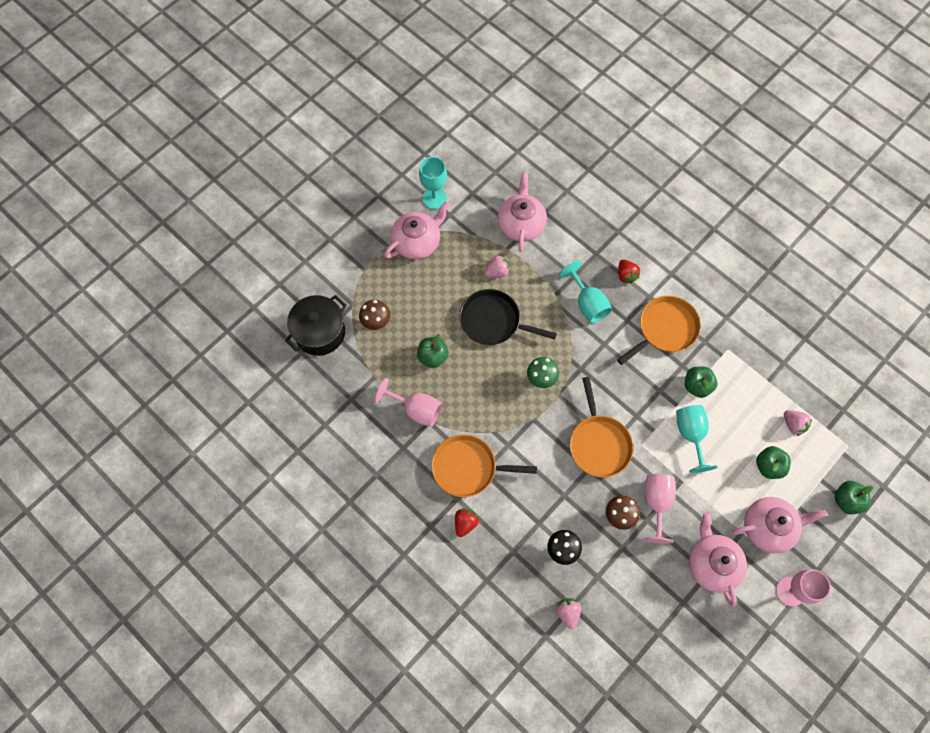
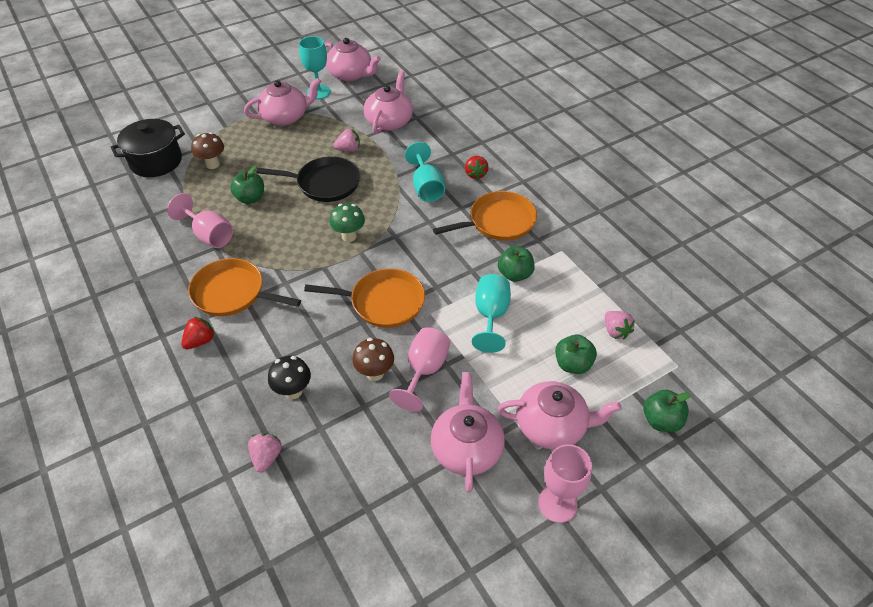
camera: 15 degrees right, 20 degrees down
black pan [460,289,557,345] -> black pan turned 150 degrees clockwise [256,156,360,202]
orange pan [570,377,633,478] -> orange pan turned 90 degrees counterclockwise [304,268,425,328]
none -> pink teapot [324,38,381,81]

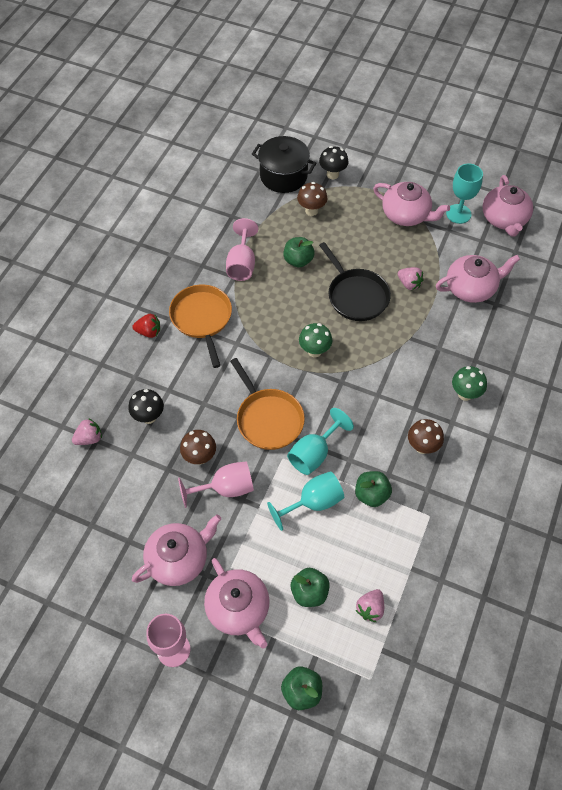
camera: 55 degrees right, 10 degrees up
turquoise goblet [405,142,445,202] -> turquoise goblet moved to [287,408,354,475]
orange pan [433,191,537,241] -> brown mushroom [408,419,444,454]
red strawberry [465,156,489,180] -> green mushroom [452,366,487,401]
none -> black mushroom [319,146,349,179]

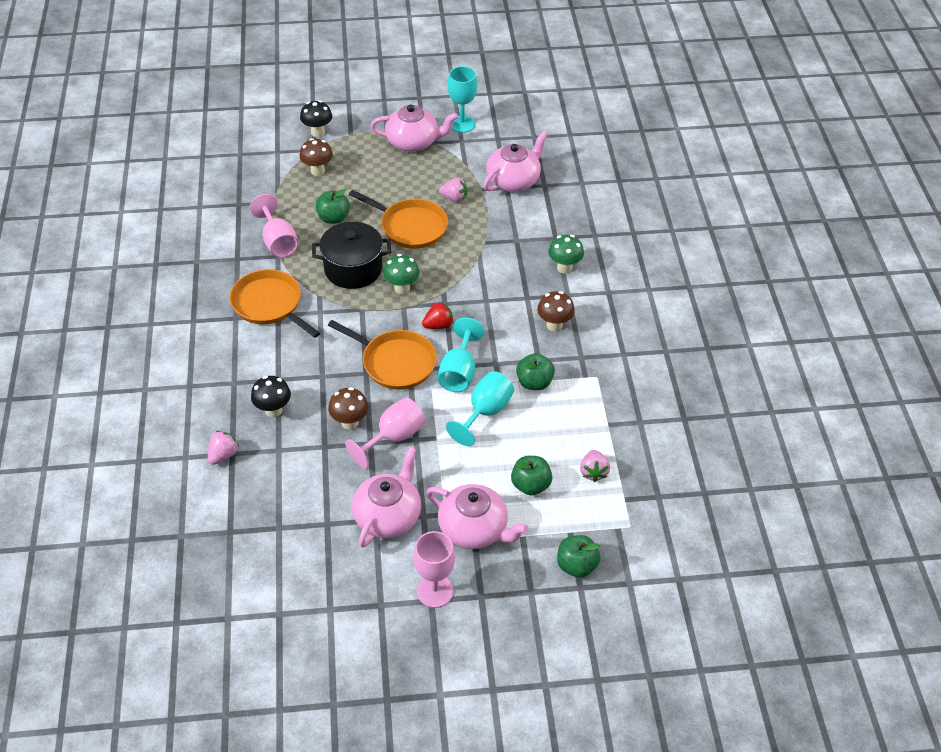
camera: 30 degrees left, 10 degrees down
red strawberry [132,314,160,338] -> red strawberry moved to [422,302,453,329]
black pot [252,136,316,193] -> black pot moved to [312,222,391,289]
black pan [319,242,391,321] -> orange pan [349,190,448,249]
pink teapot [483,175,533,237] -> none

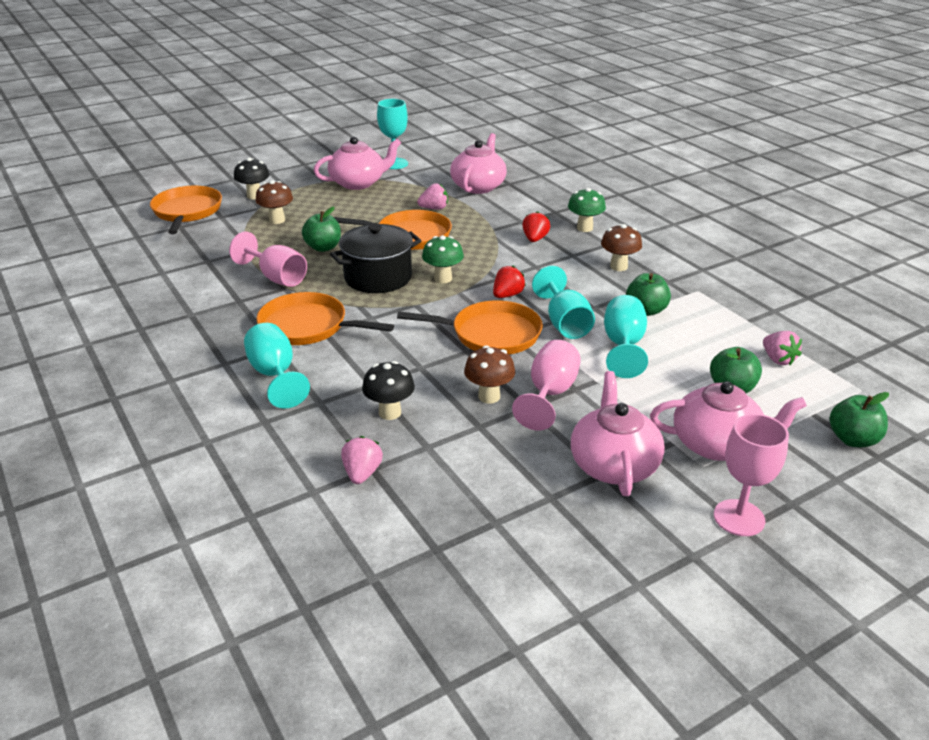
camera: 25 degrees left, 15 degrees down
none -> orange pan [150,186,222,234]
none -> turquoise goblet [244,323,310,409]
none -> red strawberry [522,211,550,242]

